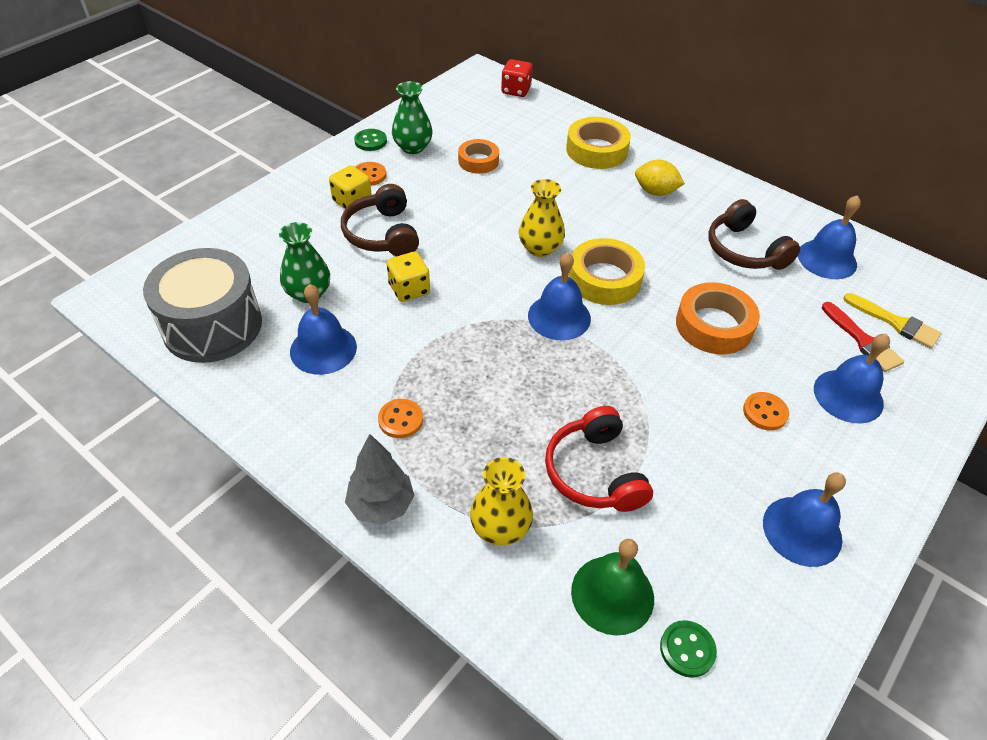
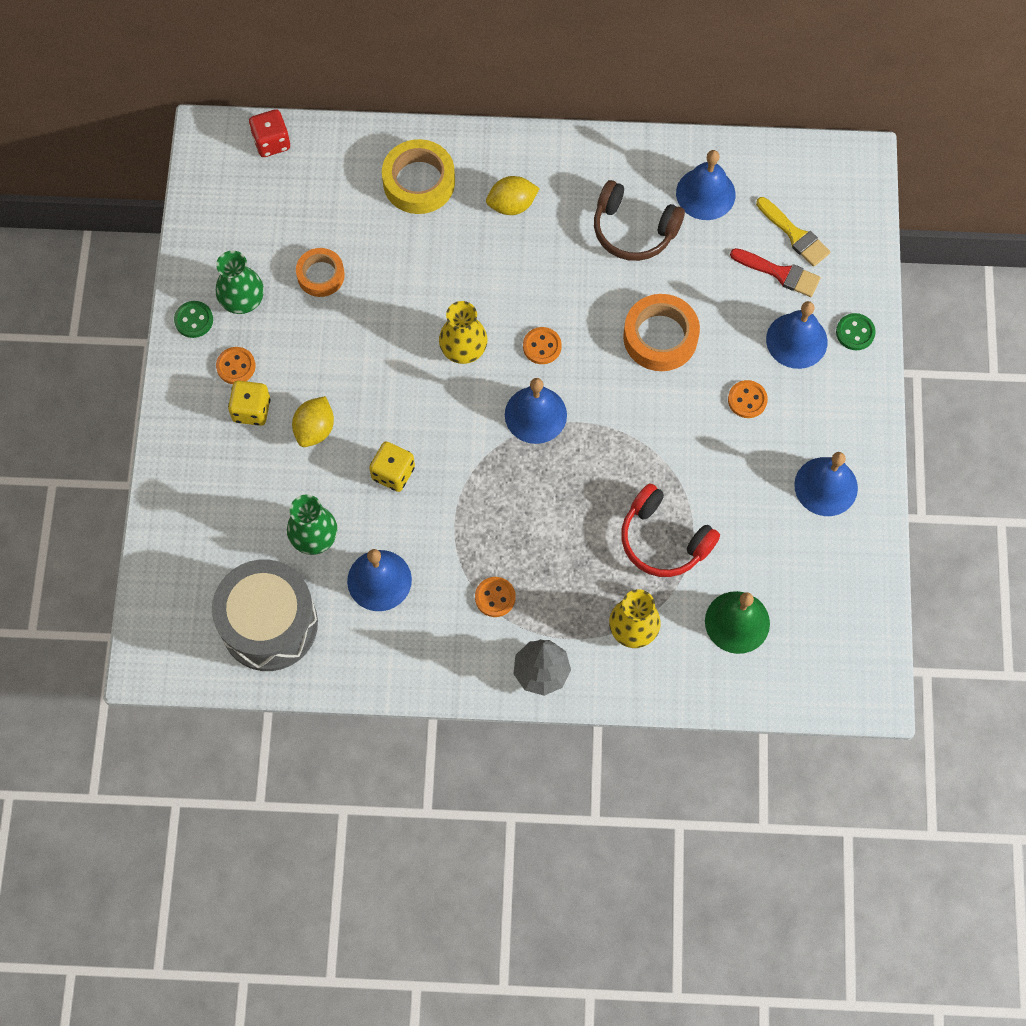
camera: 35 degrees left, 20 degrees up
brown headphones [341,184,419,256] -> yellow lemon [292,396,334,447]
yellow tape [569,238,645,305] -> orange button [523,327,562,364]
green button [660,620,717,678] -> green button moved to [836,313,876,350]
yellow brush [843,293,942,349] -> yellow brush turned 45 degrees clockwise [756,197,831,267]

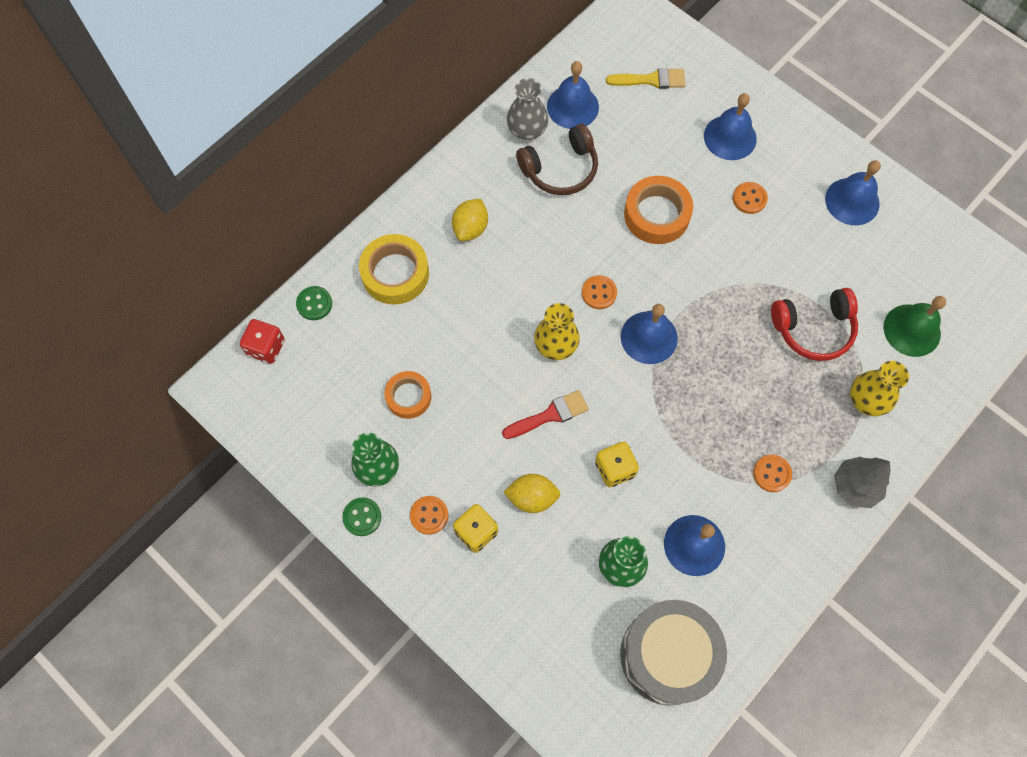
camera: 50 degrees left, 0 degrees up
yellow lemon [292,396,334,447] -> yellow lemon turned 60 degrees counterclockwise [503,474,560,513]
red brush [730,248,821,297] -> red brush moved to [502,390,589,439]
green button [836,313,876,350] -> green button moved to [296,286,332,320]
none -> grey vase [507,78,548,140]

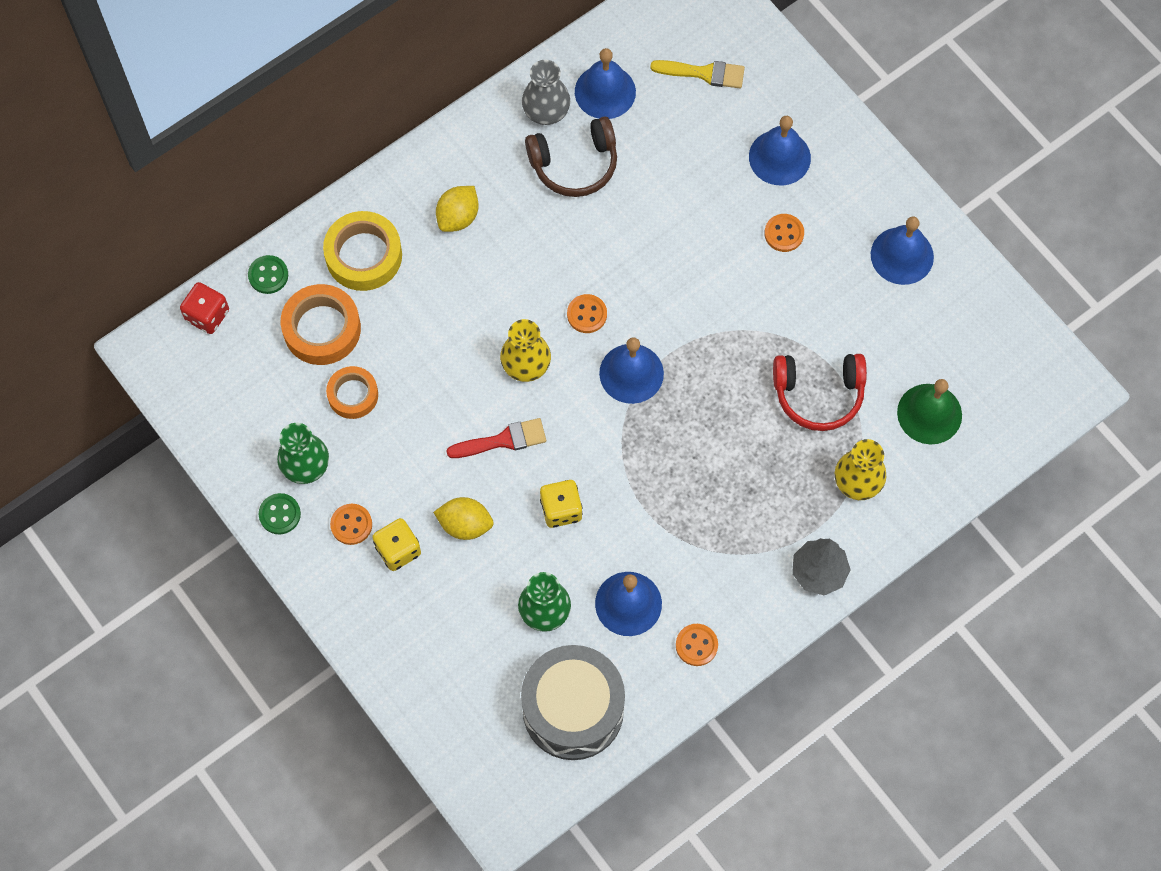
camera: 10 degrees right, 0 degrees up
orange tape [624,176,693,244] -> orange tape moved to [281,284,361,365]
orange button [753,454,792,492] -> orange button moved to [676,624,718,666]

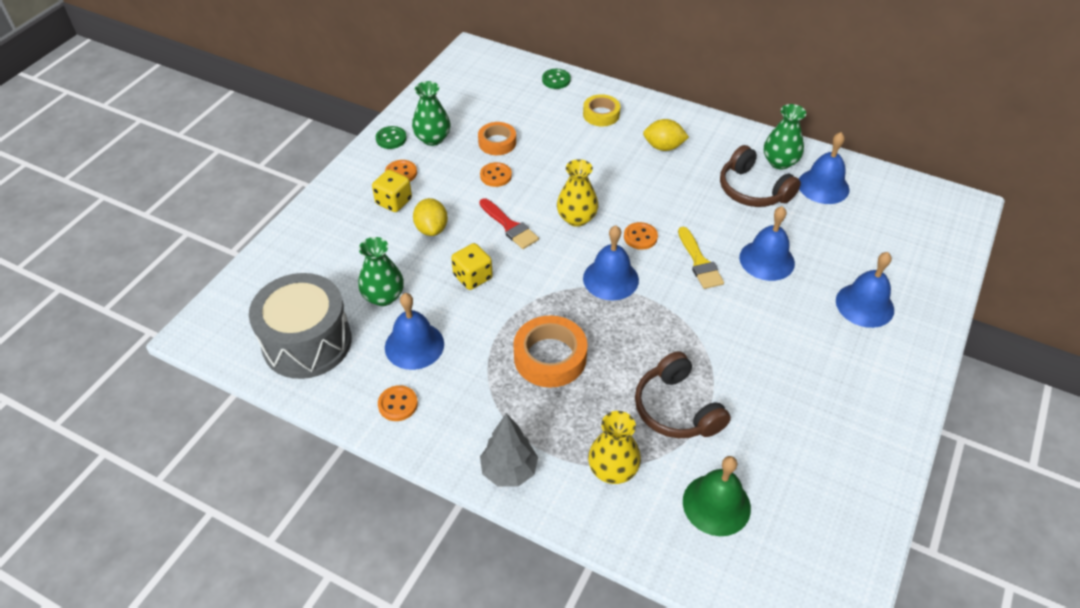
camera: 65 degrees right, 20 degrees down
red dice [180,282,229,334] -> none
orange tape [281,284,361,365] -> orange tape moved to [513,316,587,388]
yellow tape [323,211,402,291] -> yellow tape [583,94,620,126], size x0.64
grey vase [522,60,570,125] -> green vase [764,104,806,169]
yellow brush [650,60,745,88] -> yellow brush moved to [678,227,724,289]
orange button [764,214,804,252] -> orange button moved to [480,162,512,187]
red headphones [773,354,867,431] -> brown headphones [635,351,731,438]
blue bell [871,216,934,285] -> blue bell moved to [739,206,795,281]

